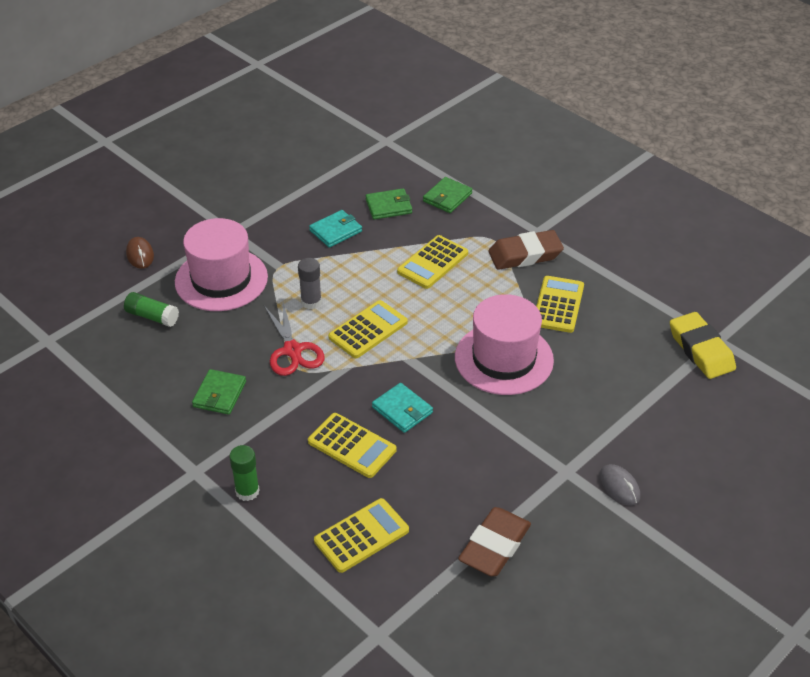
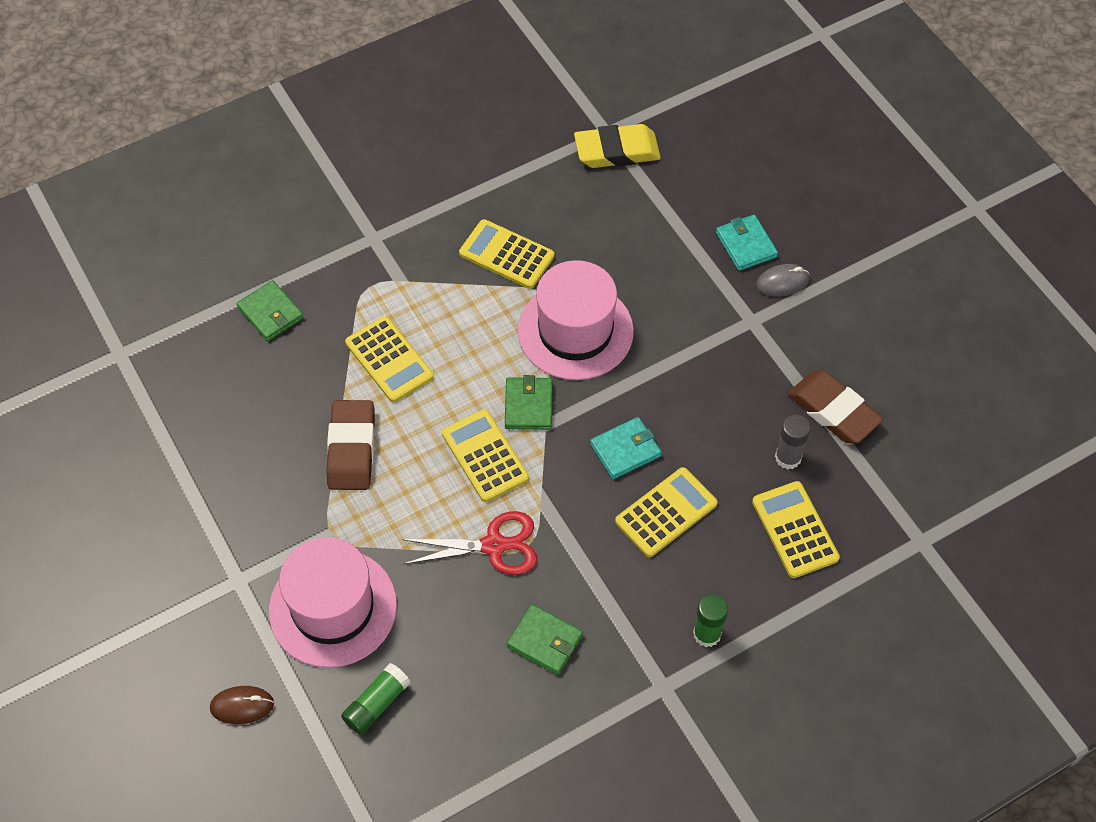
camera: 75 degrees left, 15 degrees up
grey glue stick [298,258,322,309] -> grey glue stick moved to [775,415,811,470]
turquoise wallet [309,210,362,248] -> turquoise wallet moved to [716,215,778,271]
green wallet [366,188,412,220] -> green wallet moved to [505,375,552,430]
brown eraser [488,230,564,270] -> brown eraser moved to [326,400,375,490]

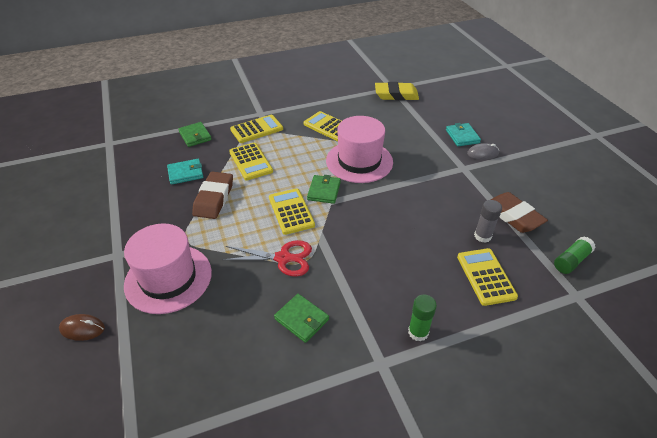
camera: 10 degrees right, 15 degrees down
green glue stick [341,663,411,735] -> green glue stick moved to [554,236,596,274]
turquoise wallet [590,417,662,479] -> turquoise wallet moved to [167,159,203,185]
yellow calculator [615,467,718,557] -> yellow calculator moved to [230,115,283,143]

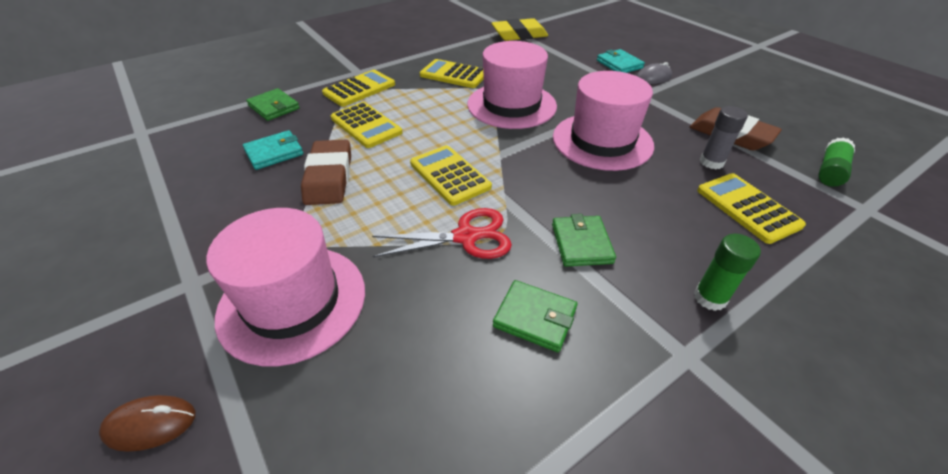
camera: 15 degrees left, 0 degrees up
green wallet [307,175,341,204] -> green wallet moved to [552,214,616,267]
none -> pink hat [553,71,654,171]

